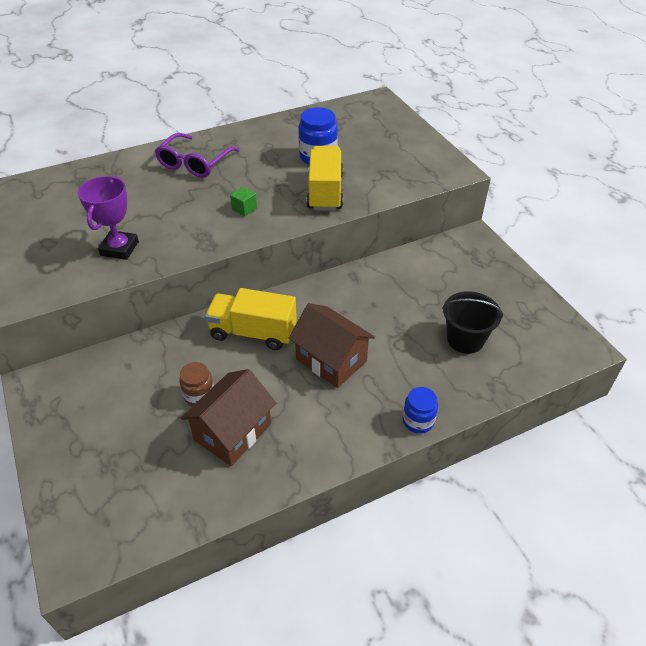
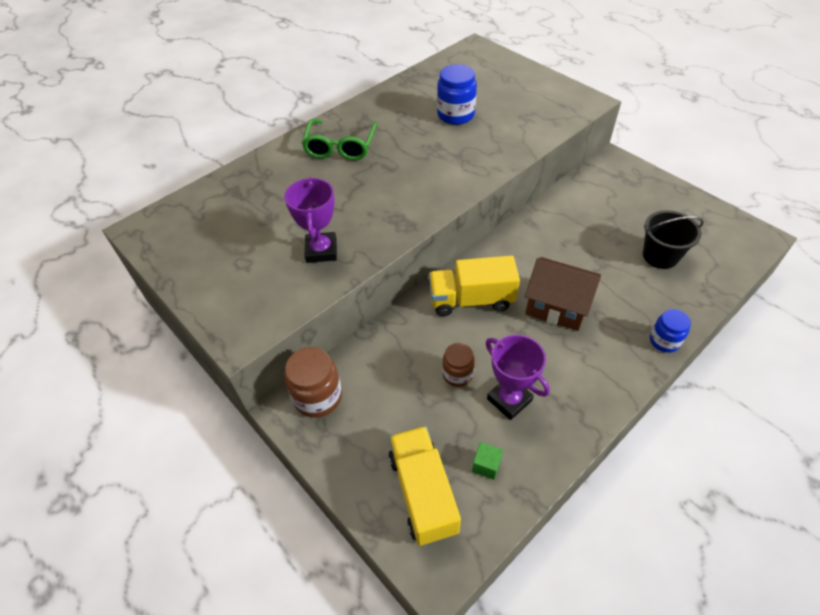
camera: 15 degrees left, 5 degrees up
purple glasses [155,133,240,178] -> green glasses [302,119,377,160]
brown house [181,369,276,466] -> purple trophy [486,335,550,420]
green cube [230,187,257,216] -> green cube moved to [472,442,503,480]
yellow truck [307,146,343,211] -> yellow truck moved to [389,426,461,546]
none -> brown jar [285,347,342,418]

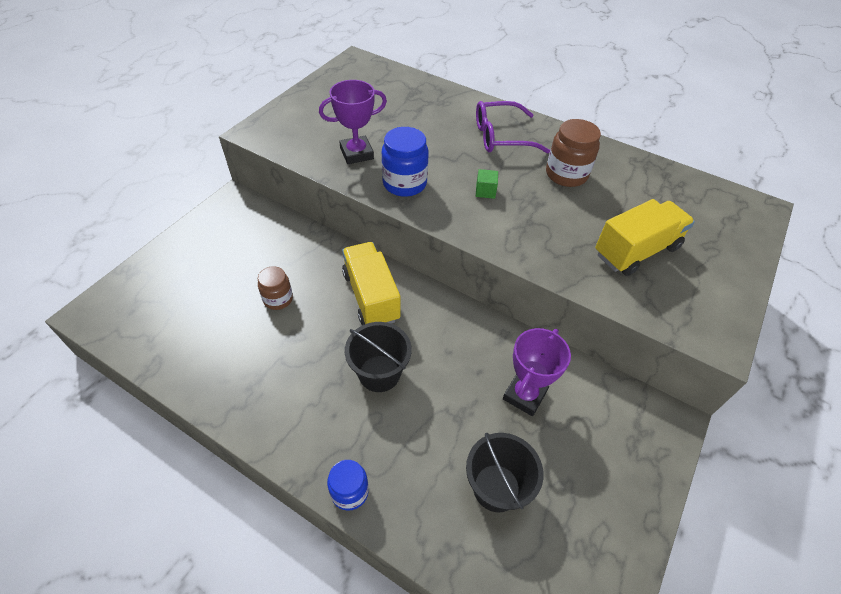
camera: 70 degrees right, 0 degrees up
brown jar [285,347,342,418] -> brown jar moved to [546,119,601,187]
green glasses [302,119,377,160] -> purple glasses [476,101,550,154]
yellow truck [389,426,461,546] -> yellow truck moved to [595,199,695,276]
blue jar [437,64,477,125] -> blue jar moved to [382,127,429,197]
green cube [472,442,503,480] -> green cube moved to [476,169,498,199]
purple trophy [486,335,550,420] -> purple trophy moved to [503,328,571,416]
brown house [525,257,601,331] -> black bucket [345,322,412,392]

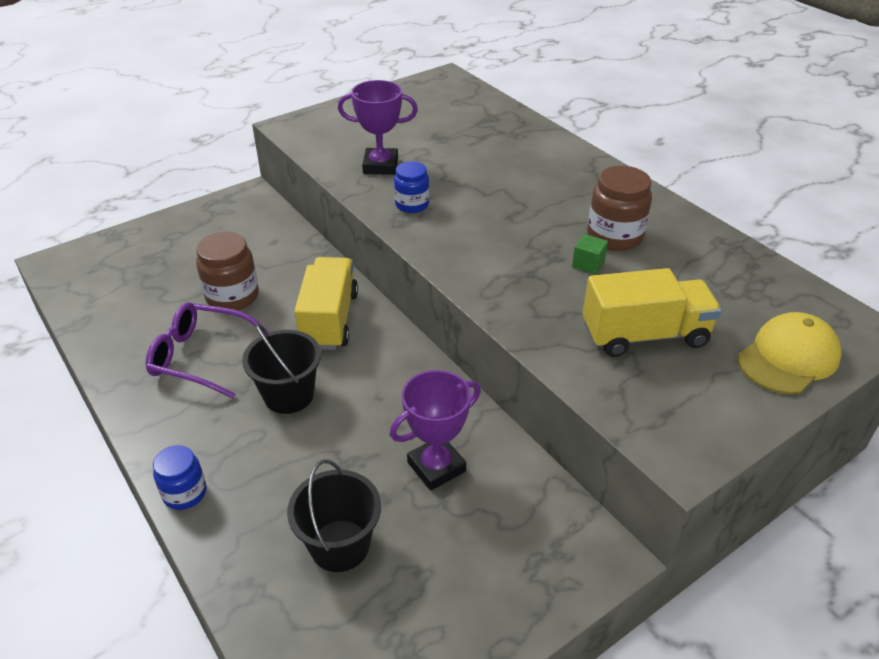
camera: 25 degrees right, 10 degrees down
brown jar [258,266,293,310] -> brown jar [196,232,259,311], size x1.55
blue jar [382,127,429,197] -> blue jar [394,161,429,213], size x0.64
purple glasses [476,101,550,154] -> purple glasses moved to [146,302,270,398]
green cube [476,169,498,199] -> green cube moved to [572,234,608,275]
none -> yellow cap [738,312,842,394]

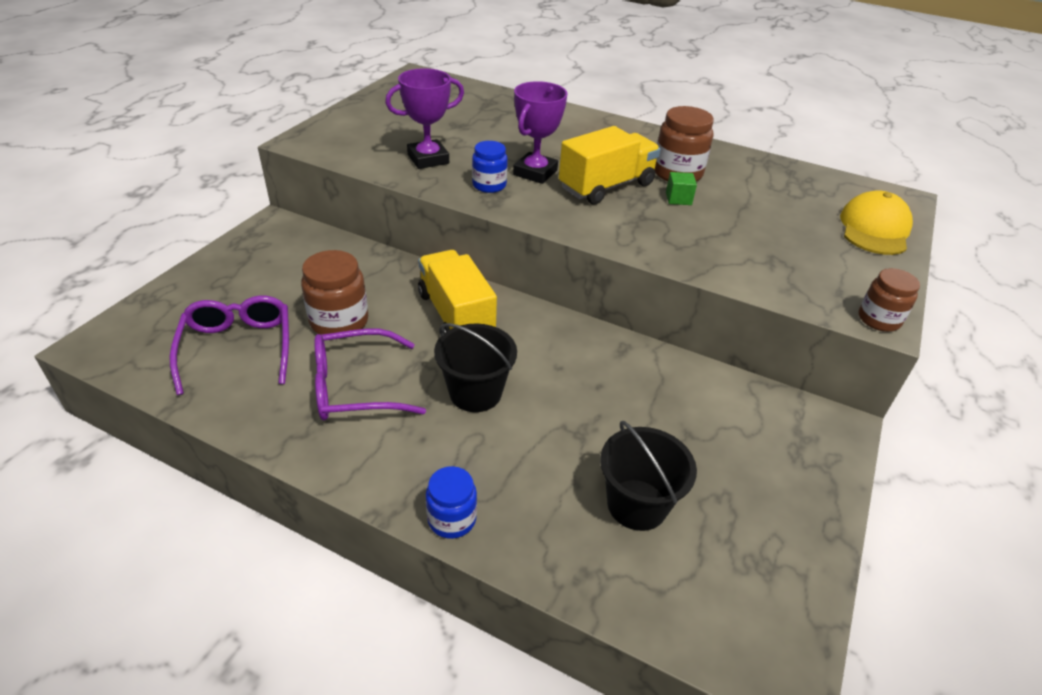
camera: 30 degrees left, 0 degrees up
purple trophy [390,370,481,491] -> purple trophy moved to [513,81,568,184]
yellow truck [583,268,722,357] -> yellow truck moved to [559,126,661,205]
none -> purple glasses [169,296,289,395]
none -> brown jar [859,268,920,332]

